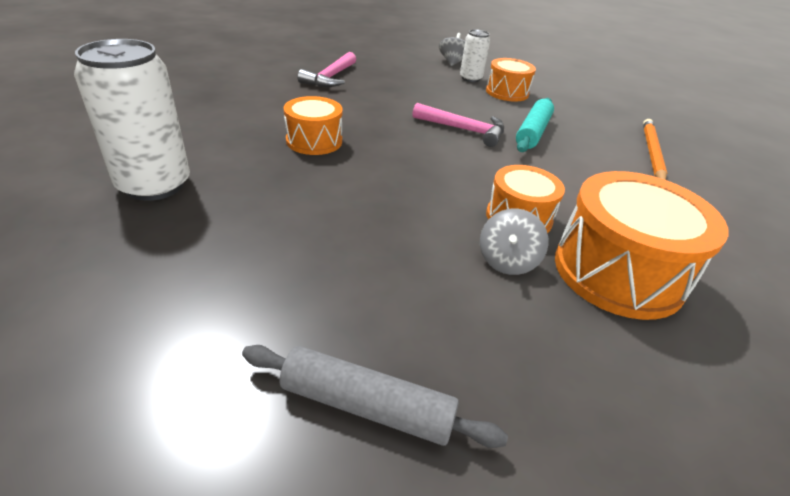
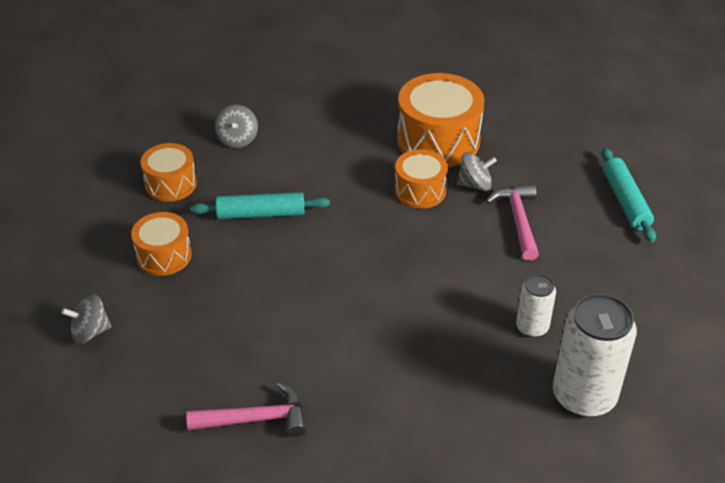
camera: 115 degrees left, 5 degrees up
grey rolling pin [242,345,508,448] -> turquoise rolling pin [602,148,656,242]
orange drum [284,96,343,155] -> orange drum moved to [140,143,197,202]
pink hammer [413,103,504,147] -> pink hammer moved to [486,184,539,261]
white can [460,29,490,82] -> white can moved to [516,274,556,337]
orange pencil [643,119,667,180] -> grey spinning top [215,105,258,148]

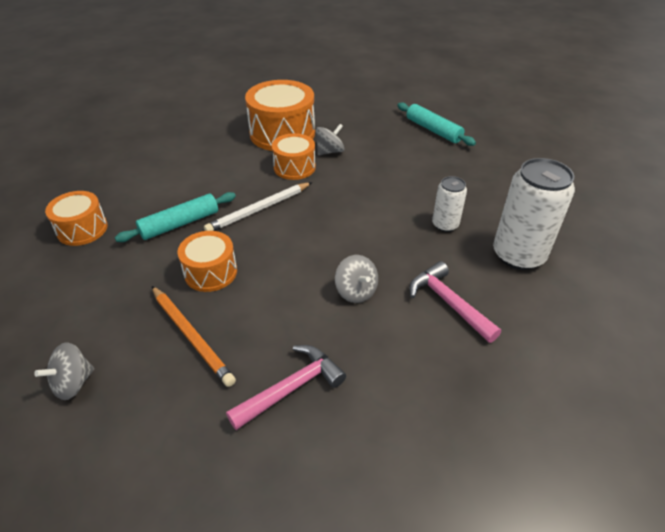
camera: 30 degrees left, 0 degrees up
orange drum [131,212,192,276] -> orange drum moved to [178,231,237,292]
grey spinning top [215,105,258,148] -> grey spinning top moved to [335,255,378,303]
pink hammer [486,184,539,261] -> pink hammer moved to [409,261,501,343]
none -> orange pencil [152,286,236,387]
none -> white pencil [204,182,312,231]

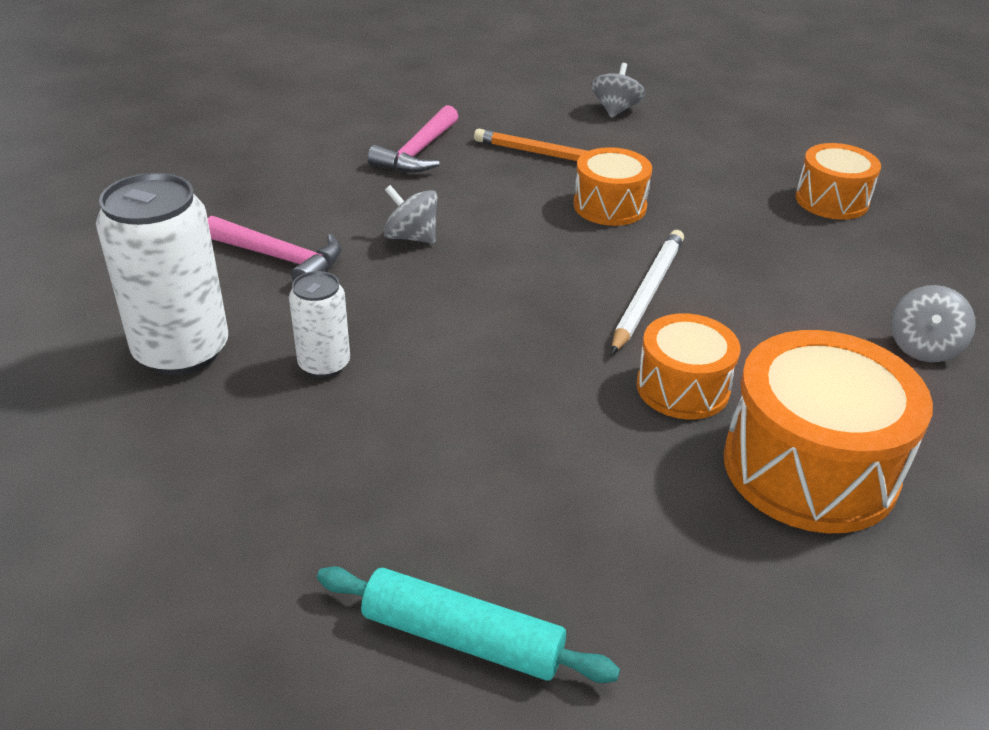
camera: 150 degrees right, 5 degrees down
turquoise rolling pin [115,192,236,242] -> none
grey spinning top [316,124,345,155] -> grey spinning top moved to [891,285,976,362]

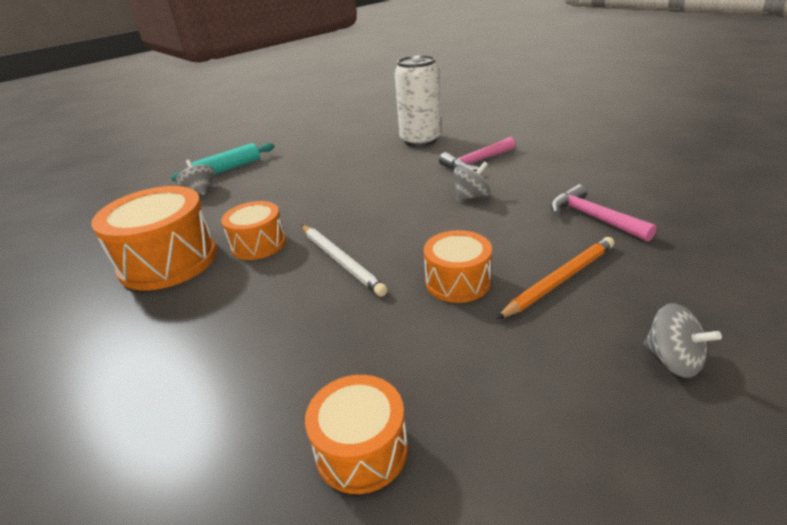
camera: 125 degrees right, 5 degrees down
white can [289,271,350,378] -> none
grey spinning top [891,285,976,362] -> grey spinning top moved to [176,159,215,195]

